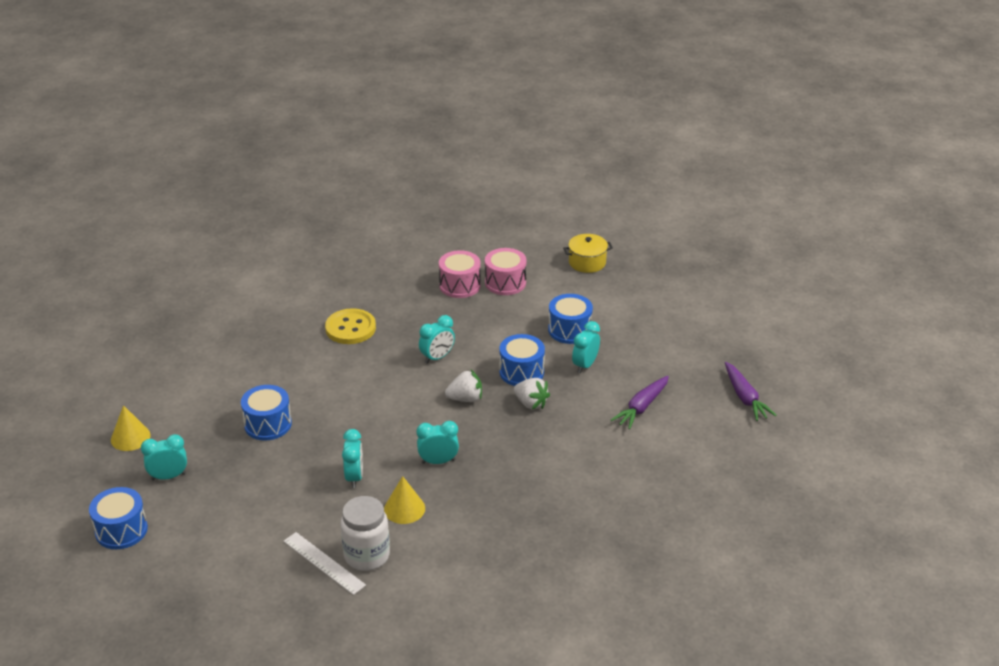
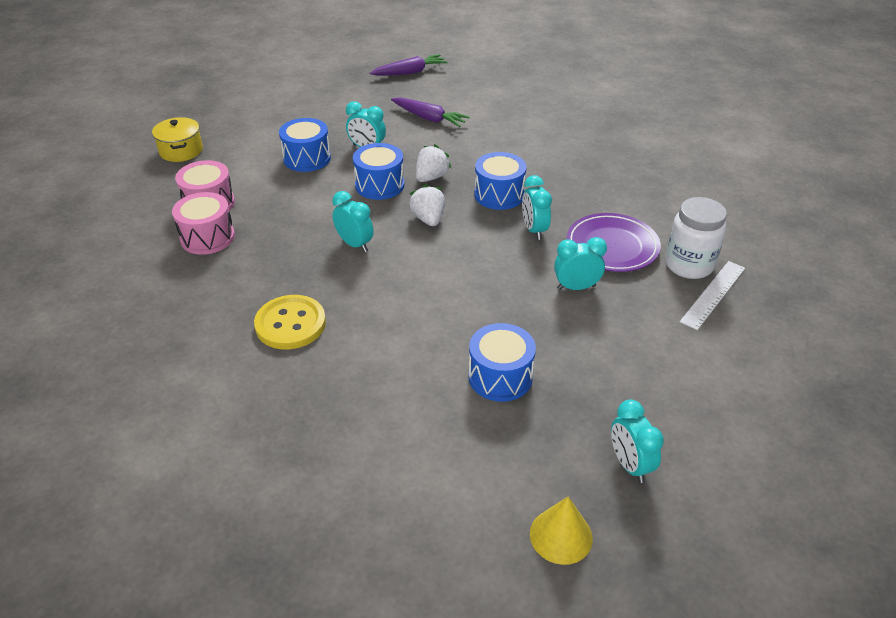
camera: 95 degrees left, 5 degrees up
blue drum [89,487,148,549] -> blue drum moved to [474,152,527,210]
yellow cone [384,476,425,524] -> purple plate [567,213,661,272]

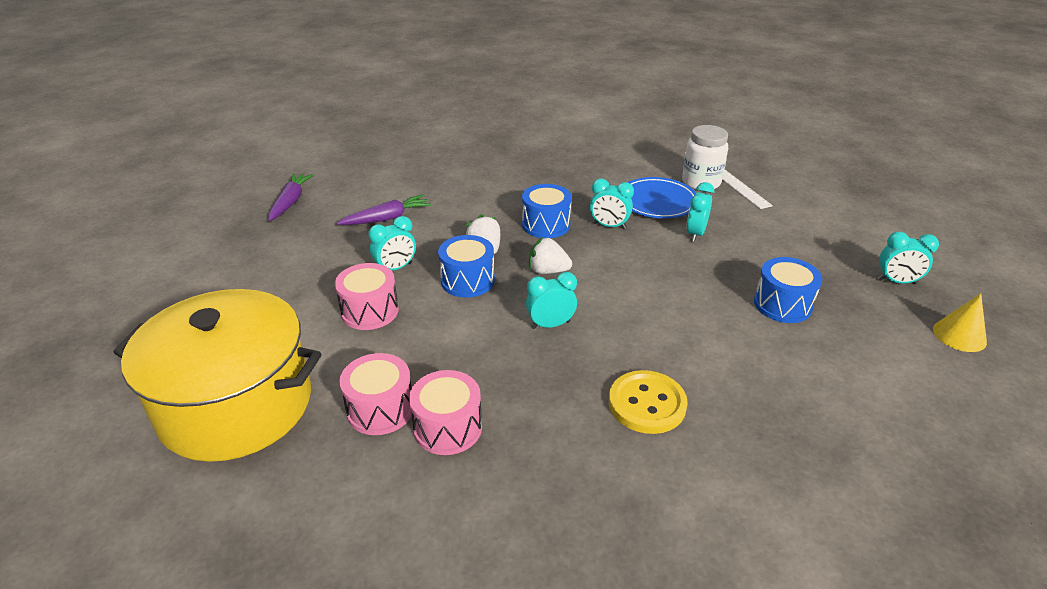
camera: 60 degrees left, 5 degrees down
yellow pot [152,117,203,162] -> yellow pot [113,289,322,462], size x2.43
blue drum [279,118,331,172] -> pink drum [335,263,399,330]
purple plate [567,213,661,272] -> blue plate [627,177,696,218]

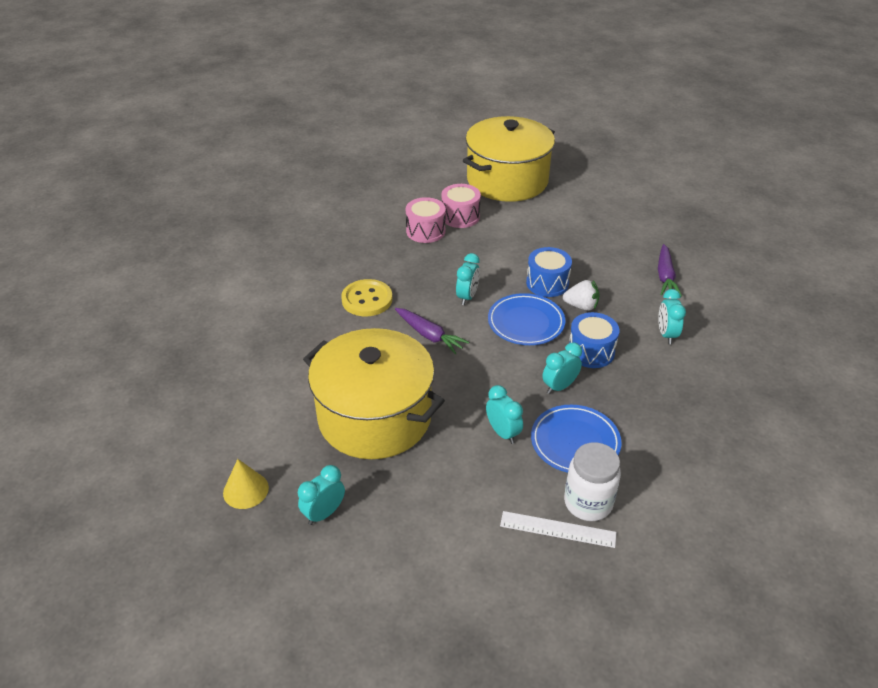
camera: 125 degrees right, 5 degrees up
purple carrot [268,173,314,221] -> purple carrot moved to [395,308,469,354]
pink drum [335,263,399,330] -> none
turquoise clock [369,216,416,270] -> turquoise clock moved to [658,289,686,344]
white strawberry [529,237,572,274] -> blue plate [488,293,565,345]
blue drum [754,257,822,323] -> yellow pot [303,328,445,459]

